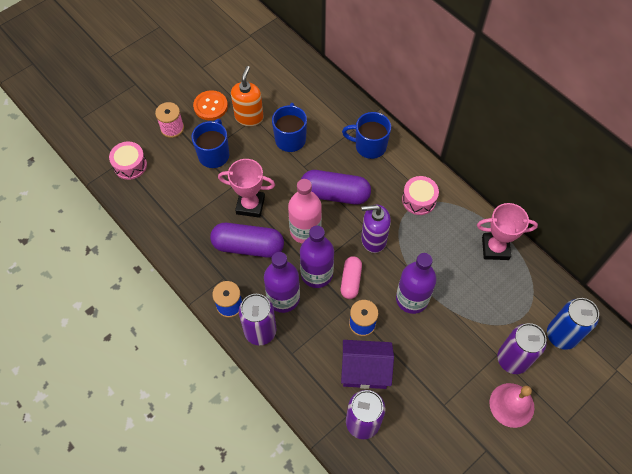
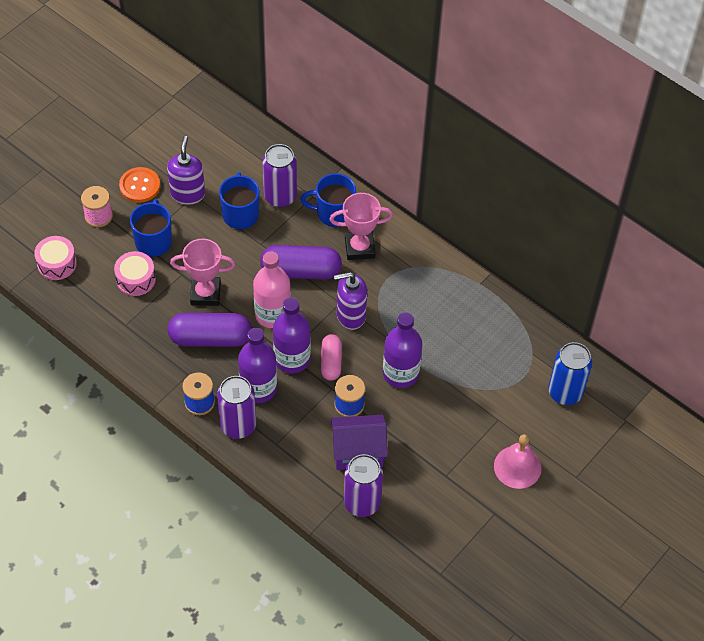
camera: 10 degrees left, 5 degrees down
orange soap dispenser [231,66,264,126] -> purple soap dispenser [167,136,205,205]
pink drum [402,176,439,215] -> pink drum moved to [114,251,156,296]
pink trophy [477,203,538,260] -> pink trophy moved to [329,193,393,260]
purple can [497,323,547,374] -> purple can moved to [262,144,297,207]

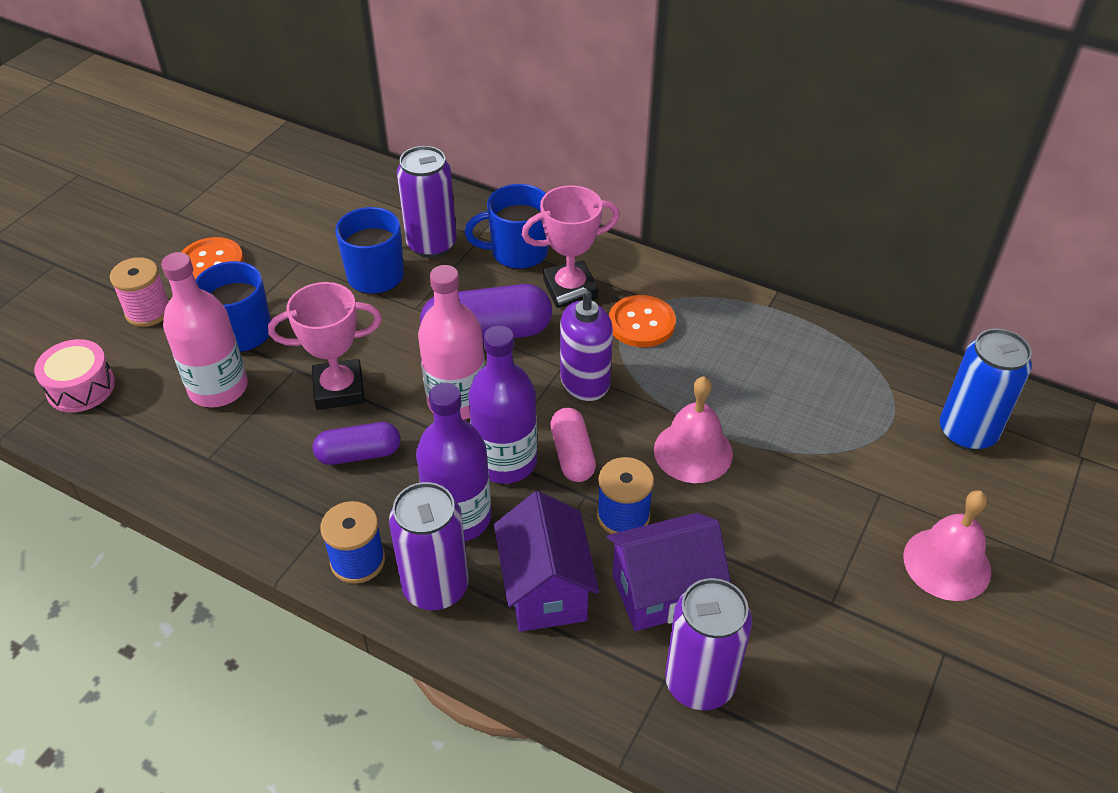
camera: 10 degrees left, 10 degrees down
pink drum [114,251,156,296] -> pink bottle [161,252,248,408]
purple soap dispenser [167,136,205,205] -> none
purple capsule [168,313,252,347] -> purple capsule [313,422,400,465], size x0.60
purple bottle [383,312,422,388] -> pink bell [654,376,733,483]
none -> purple house [494,491,599,632]
none -> orange button [609,295,676,347]

